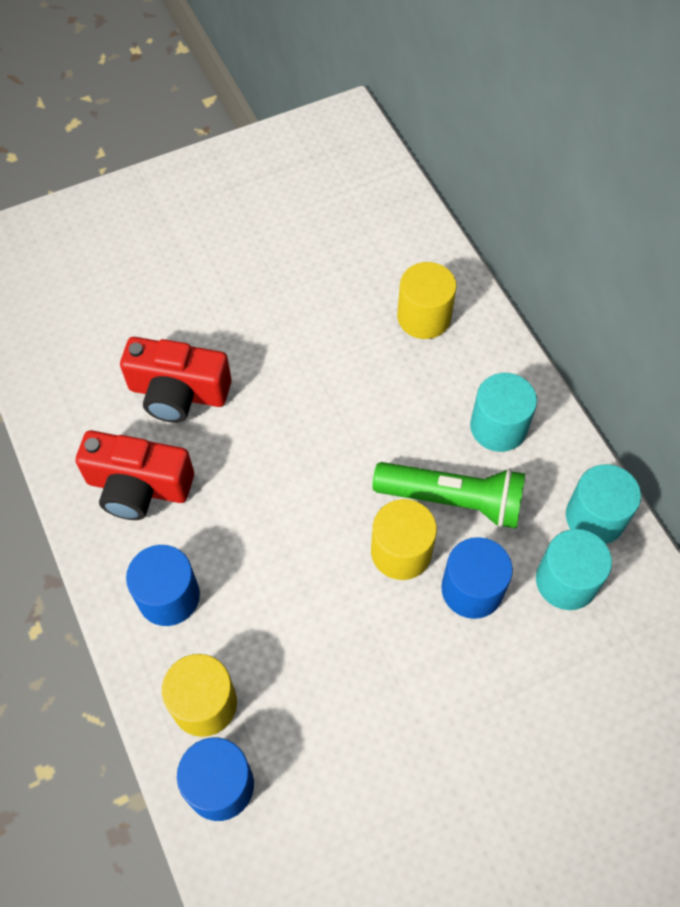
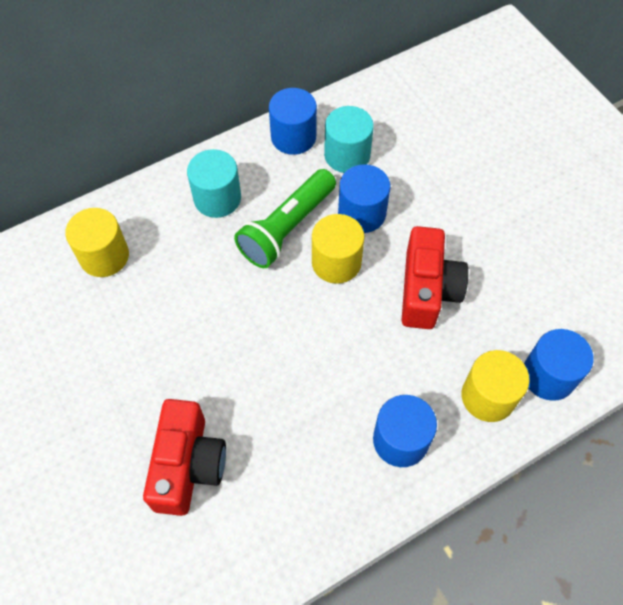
camera: 95 degrees left, 0 degrees up
red camera [76,430,194,520] -> red camera moved to [402,226,468,329]
green flashlight [373,462,525,529] -> green flashlight turned 150 degrees counterclockwise [234,169,336,268]
turquoise cylinder [566,464,641,544] -> blue cylinder [269,88,317,155]

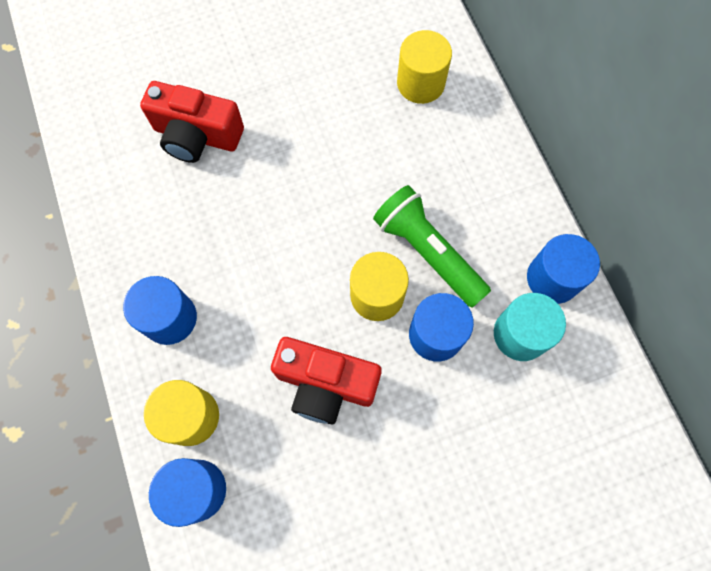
camera: 100 degrees right, 10 degrees up
turquoise cylinder [187,149,241,218] -> none

